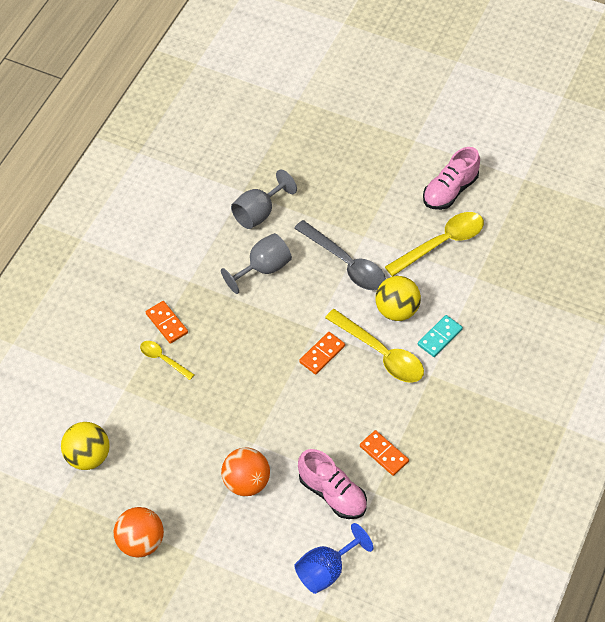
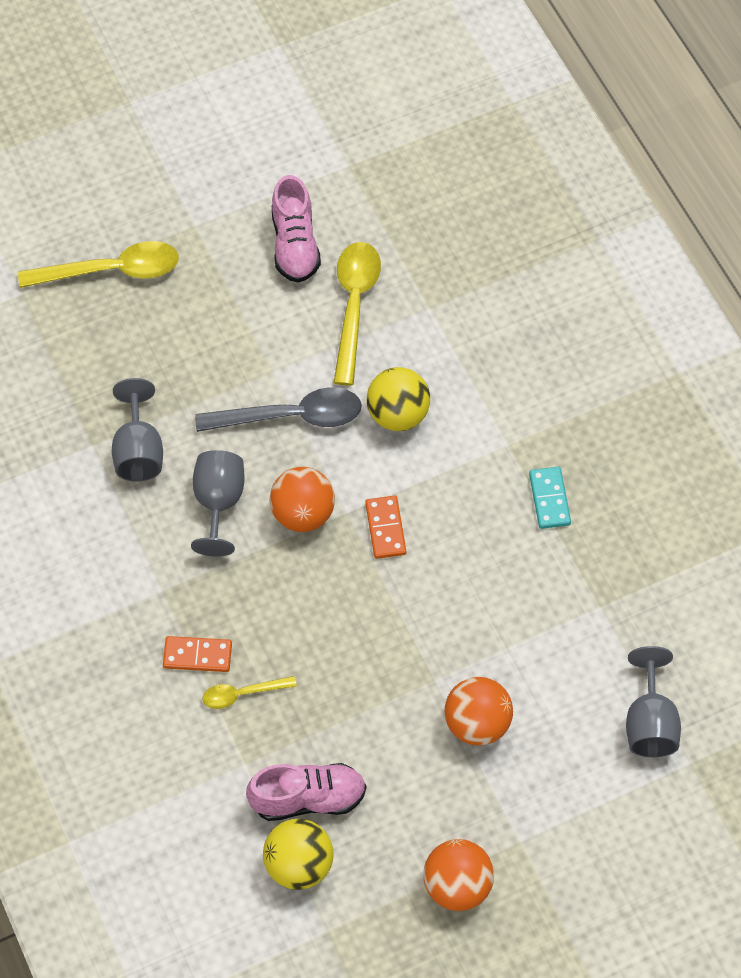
camera: 50 degrees left, 5 degrees up
blue goblet [294,523,373,594] -> grey goblet [626,646,681,757]
pink shoe [298,449,367,519] -> pink shoe moved to [246,763,366,821]
yellow spoon [325,309,424,383] -> yellow spoon moved to [18,241,179,288]
orange domino [360,430,409,476] -> none
turquoise domino [418,315,463,357] -> turquoise domino moved to [529,467,571,529]
none -> orange ball [270,467,335,532]

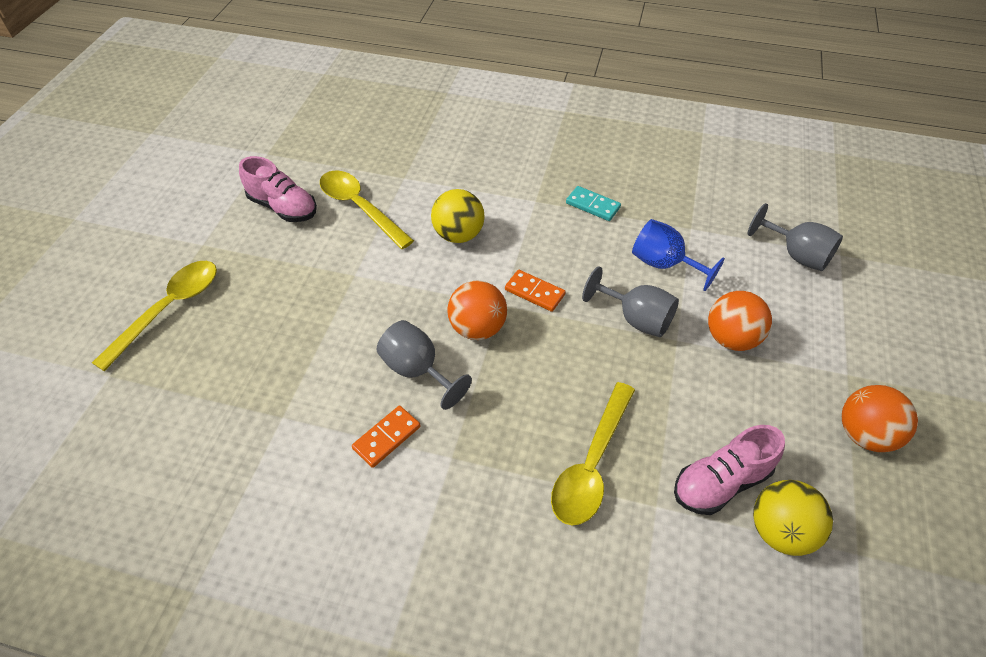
camera: 50 degrees left, 10 degrees down
grey goblet [112,378,163,482] -> grey goblet moved to [582,267,679,337]
orange domino [163,636,232,672] -> orange domino moved to [352,406,420,468]
grey spoon [195,387,362,432] -> none
yellow spoon [203,676,297,709] -> yellow spoon [551,382,635,526], size x1.86
pink shoe [246,763,366,821] -> pink shoe turned 150 degrees counterclockwise [674,425,785,515]
none -> blue goblet [632,219,725,291]

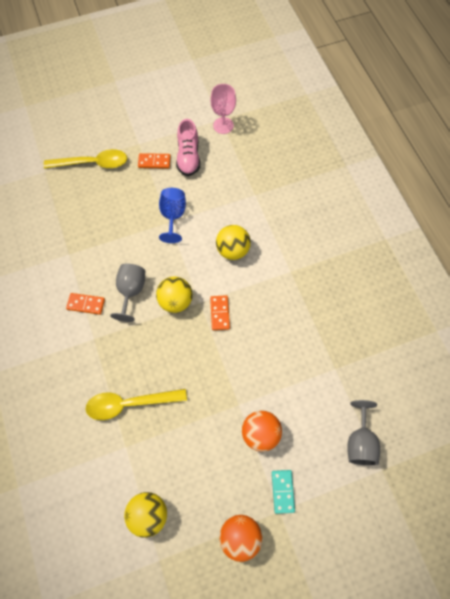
camera: 55 degrees right, 15 degrees up
yellow spoon [320,170,414,249] -> none
orange ball [447,280,507,340] -> yellow ball [156,276,193,313]
turquoise domino [566,186,621,221] -> turquoise domino moved to [272,470,295,514]
grey goblet [582,267,679,337] -> none
blue goblet [632,219,725,291] -> blue goblet moved to [159,188,186,243]
pink shoe [674,425,785,515] -> none
none -> orange domino [138,153,171,169]
none -> pink goblet [210,84,236,134]

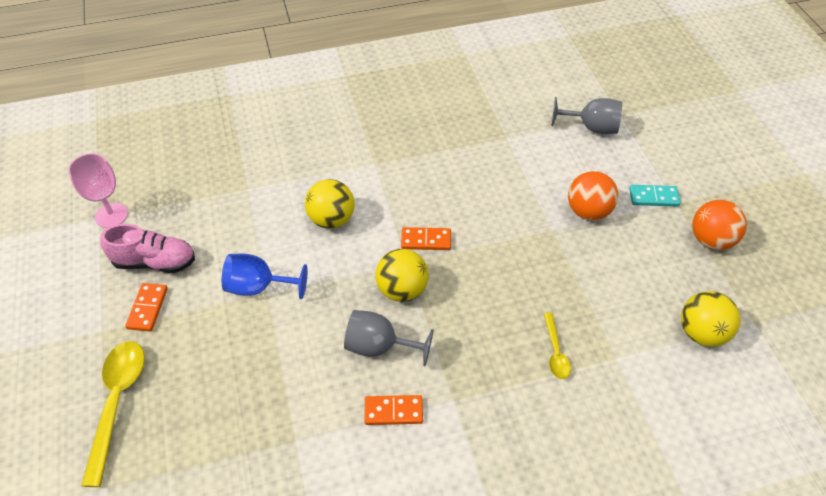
camera: 85 degrees left, 15 degrees down
orange domino [66,293,105,315] -> orange domino turned 75 degrees clockwise [364,395,423,425]
yellow spoon [85,389,187,420] -> yellow spoon [544,313,571,379], size x0.54

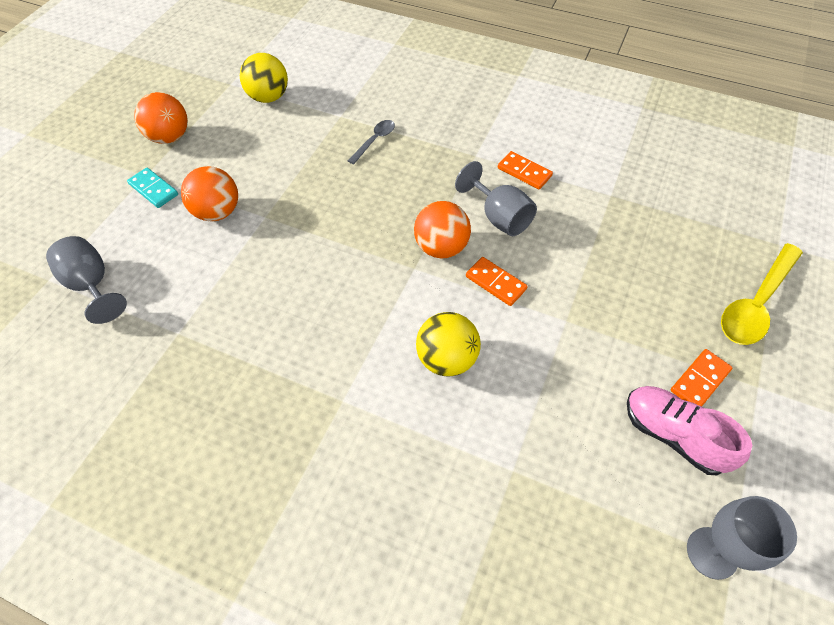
camera: 140 degrees left, 5 degrees up
pink goblet [68,153,128,228] -> grey goblet [687,496,797,580]
blue goblet [222,254,308,299] -> none
yellow ball [375,249,429,302] -> orange ball [414,201,471,258]
orange domino [401,227,451,250] -> orange domino moved to [466,257,528,306]
yellow spoon [544,313,571,379] -> grey spoon [348,120,395,165]

